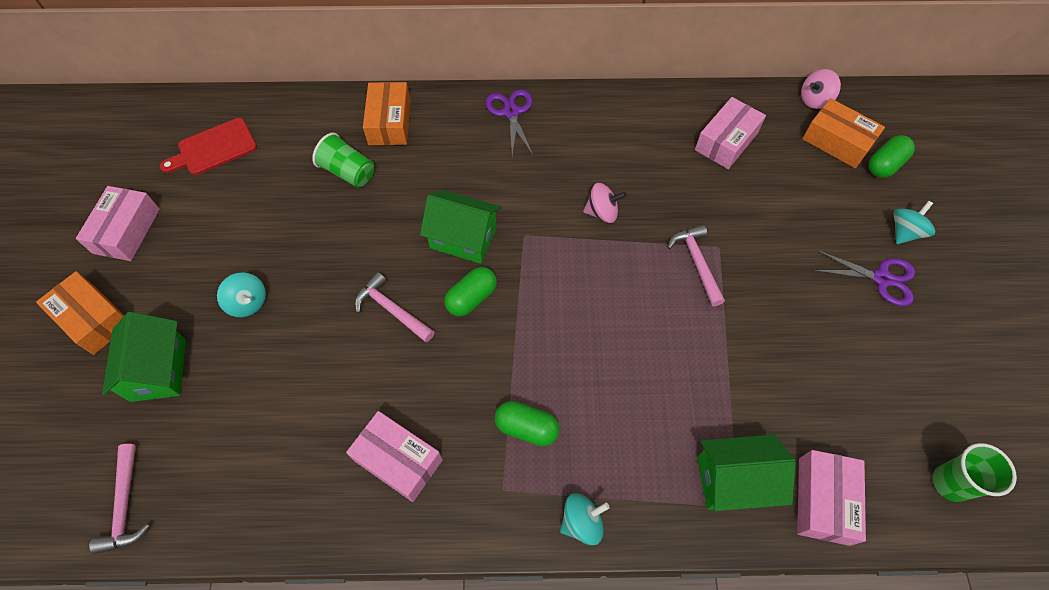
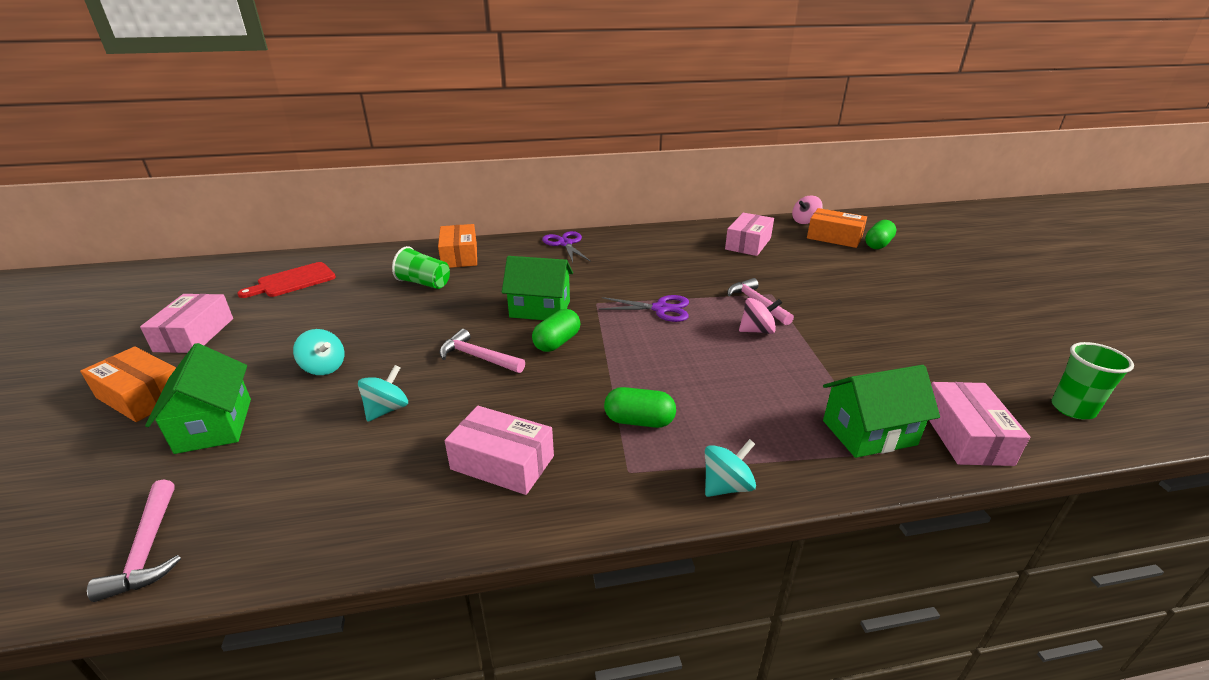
camera: 10 degrees left, 30 degrees down
pink spinning top [583,183,627,223] -> pink spinning top moved to [739,298,782,334]
purple scissors [813,250,915,306] -> purple scissors moved to [599,295,689,322]
turquoise spinning top [894,201,935,244] -> turquoise spinning top moved to [358,365,408,422]

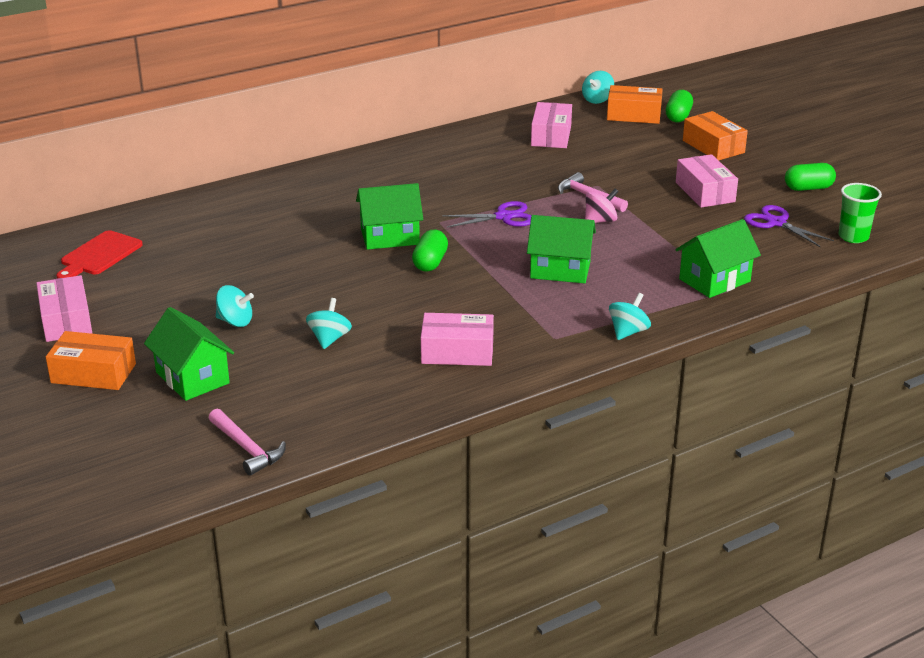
camera: 20 degrees left, 0 degrees up
green cup [392,246,450,289] -> none
orange box [438,224,477,268] -> orange box moved to [683,111,748,160]
pink hammer [439,329,525,373] -> none
purple scissors [542,231,591,263] -> purple scissors moved to [744,205,834,247]
green capsule [604,387,676,428] -> green capsule moved to [785,163,836,191]
pink spinning top [792,196,823,224] -> turquoise spinning top [582,71,614,104]
pink box [929,382,1030,466] -> pink box moved to [676,154,738,208]
none -> green house [527,215,596,283]

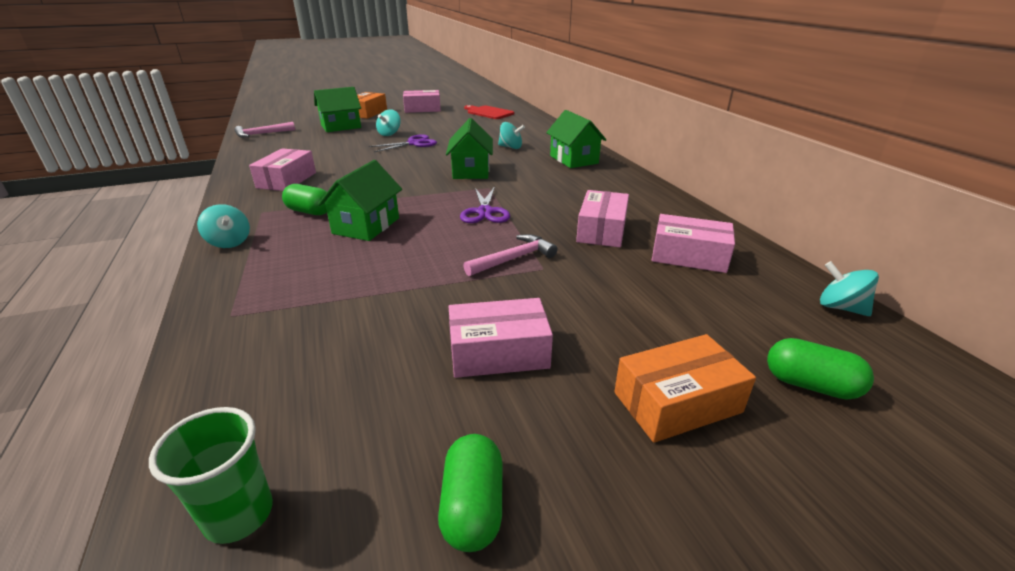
camera: 100 degrees right, 0 degrees up
turquoise spinning top [306,298,352,349] -> turquoise spinning top moved to [498,122,525,149]
green capsule [412,230,448,271] -> green capsule moved to [282,184,327,215]
pink spinning top [585,188,619,223] -> none
orange box [607,85,663,124] -> none
green house [675,219,761,298] -> green house moved to [546,110,606,168]
purple scissors [744,205,834,247] -> purple scissors moved to [369,134,437,152]
none -> pink box [576,190,629,247]

